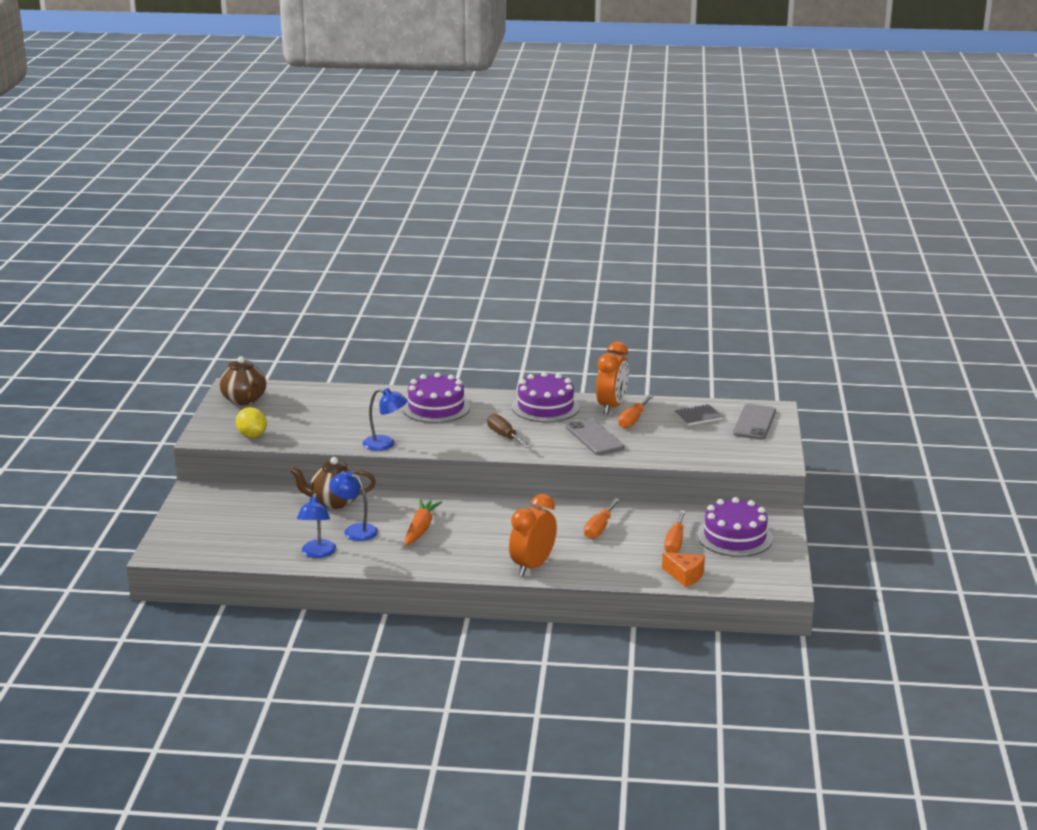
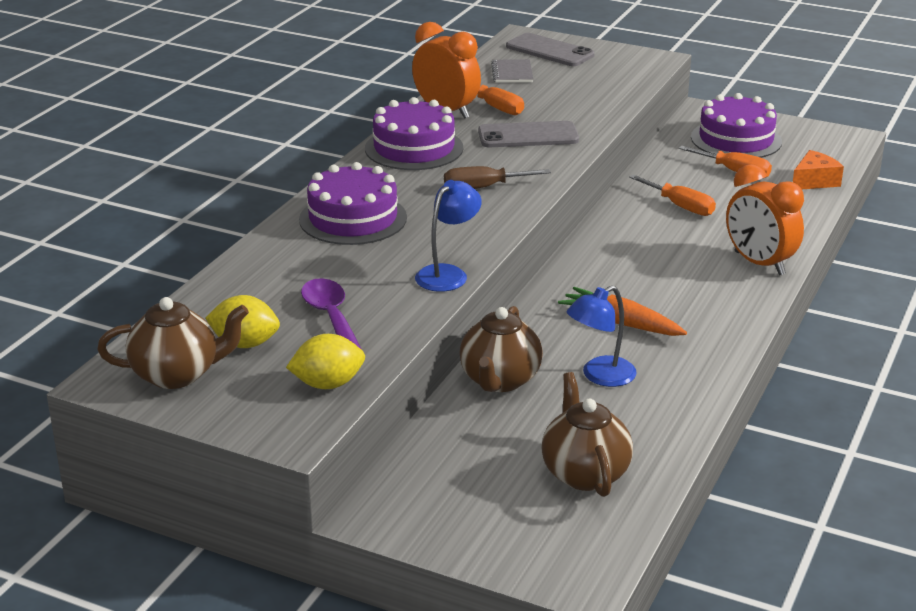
camera: 70 degrees left, 5 degrees up
blue lamp [297,493,336,558] -> none
none -> yellow lemon [205,295,280,348]
none -> purple spoon [301,278,362,350]
none -> brown teapot [541,372,633,497]

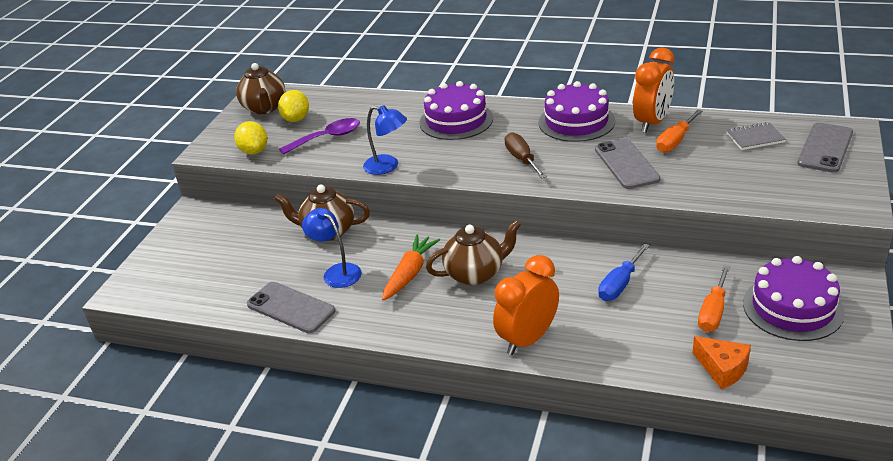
camera: 85 degrees right, 5 degrees up
brown teapot [541,372,633,497] -> brown teapot moved to [426,220,521,285]
orange screwdriver [629,175,716,216] -> blue screwdriver [598,243,650,301]
none -> grey phone [247,282,336,333]

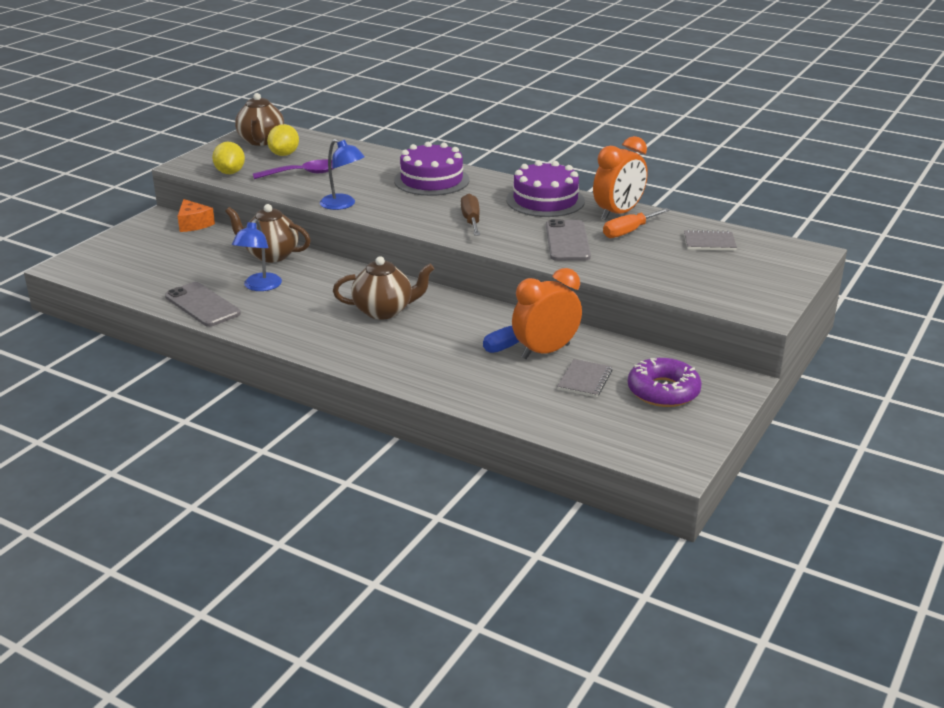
camera: 10 degrees right, 5 degrees down
blue lamp [302,208,362,288] -> blue lamp turned 135 degrees counterclockwise [232,219,282,291]
orange carrot [382,234,440,301] -> none
orange clock [493,255,559,355] -> orange clock moved to [512,268,582,359]
orange cheese [693,336,751,390] -> orange cheese moved to [178,199,215,232]
orange screwdriver [698,265,730,332] -> grey notebook [557,359,613,397]
purple cake [743,256,845,341] -> purple donut [628,358,702,407]
grey phone [797,123,853,173] -> none

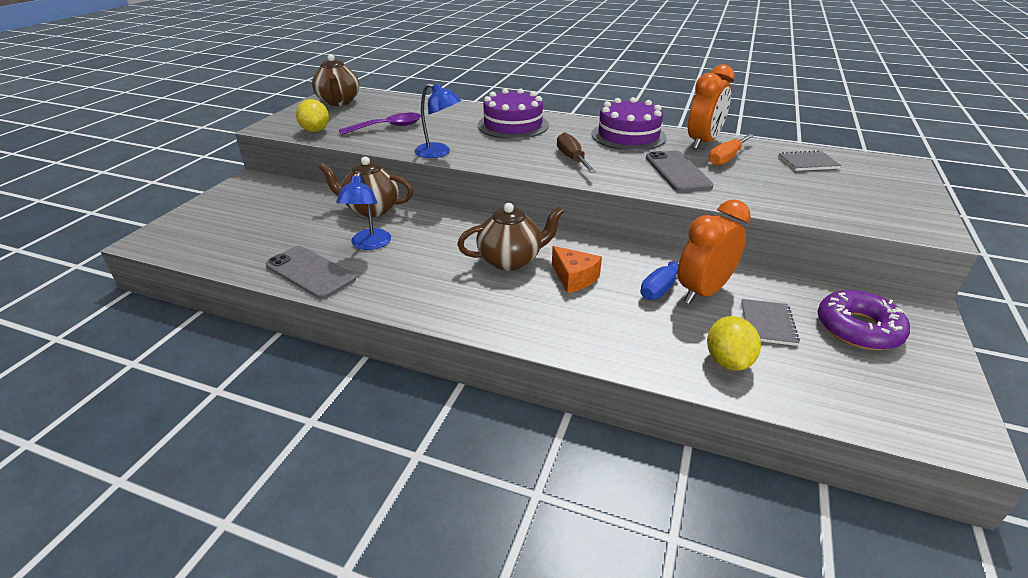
camera: 10 degrees left, 5 degrees up
orange cheese [178,199,215,232] -> orange cheese moved to [552,246,602,293]
yellow lemon [267,124,299,156] -> yellow lemon moved to [707,316,761,371]

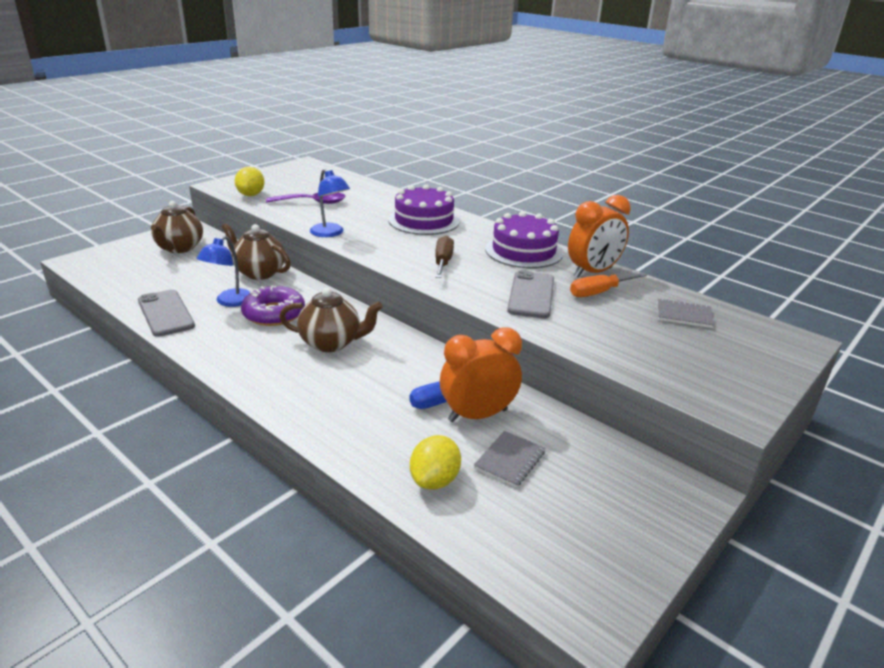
camera: 20 degrees right, 5 degrees down
brown teapot [312,54,359,106] -> brown teapot moved to [151,201,203,253]
orange cheese [552,246,602,293] -> none
purple donut [818,290,910,350] -> purple donut moved to [241,285,305,326]

